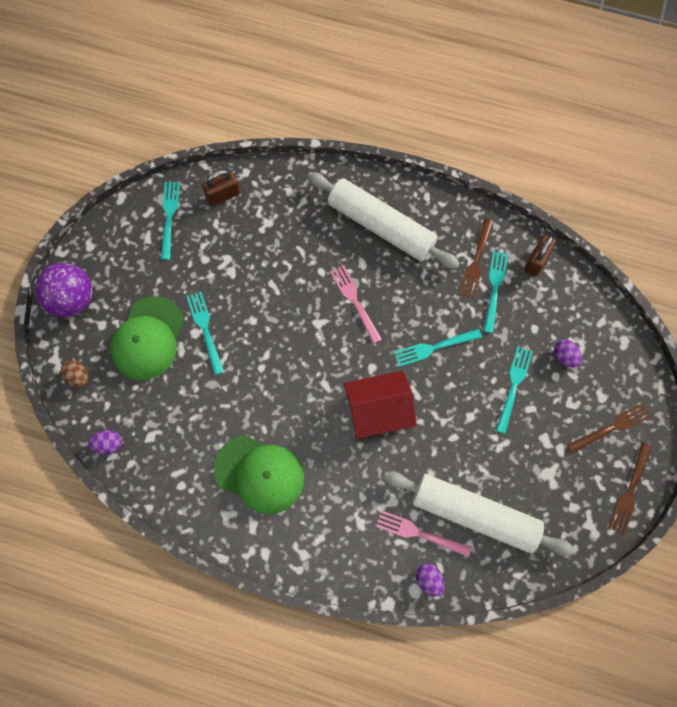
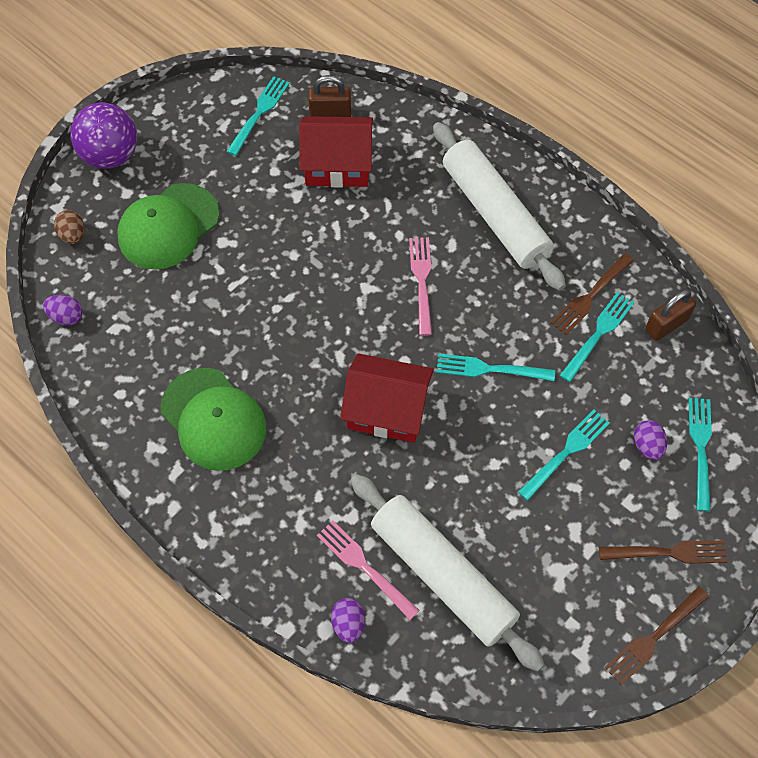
camera: 25 degrees right, 10 degrees down
turquoise fork [186,292,224,375] -> turquoise fork moved to [688,398,712,511]
none -> red house [299,116,373,188]

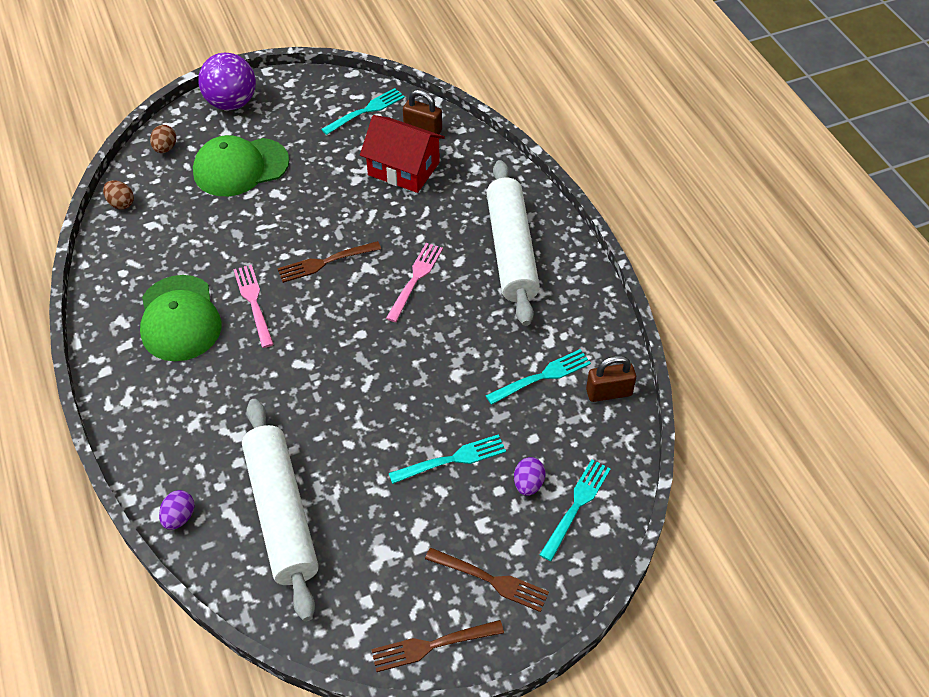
camera: 25 degrees right, 10 degrees down
purple egg [43,295,82,326] -> brown egg [103,180,134,210]
pink fork [317,521,420,620] -> pink fork moved to [233,265,274,348]
red house [340,353,434,443] -> none
turquoise fork [436,354,555,381] -> none
brown fork [550,253,634,335] -> brown fork moved to [277,241,381,283]

